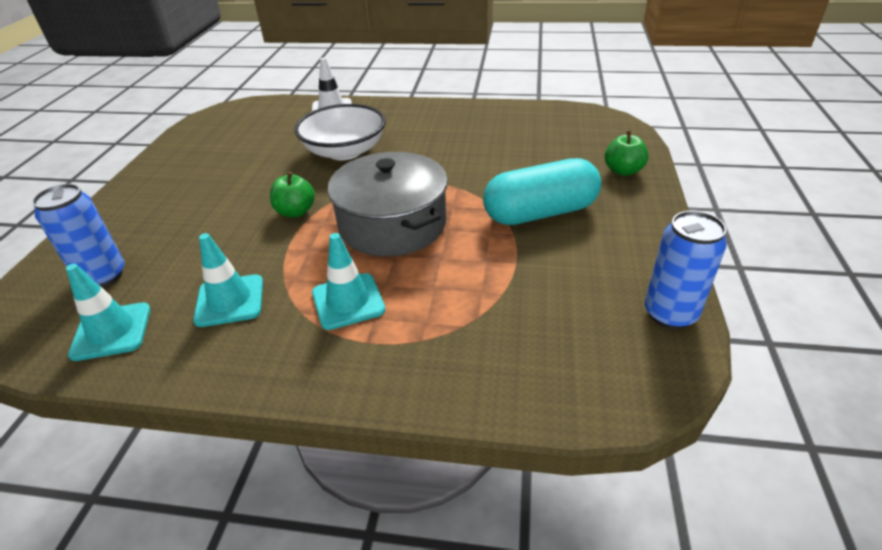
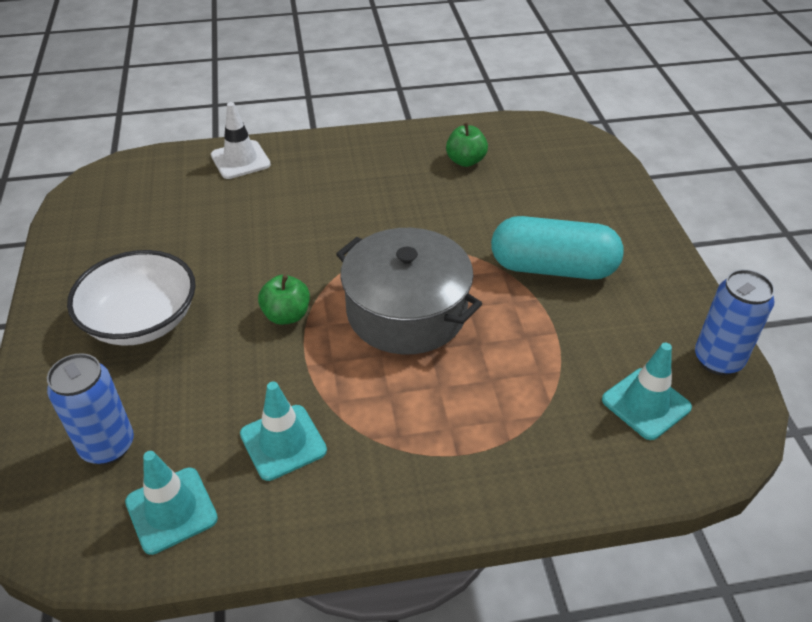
camera: 20 degrees left, 5 degrees up
white bowl [294,104,386,160] -> white bowl moved to [67,250,196,346]
turquoise traffic cone [312,233,385,330] -> turquoise traffic cone moved to [602,343,692,440]
turquoise capsule [483,158,601,225] -> turquoise capsule turned 45 degrees clockwise [491,216,624,279]
green apple [605,131,649,176] -> green apple moved to [446,122,488,167]

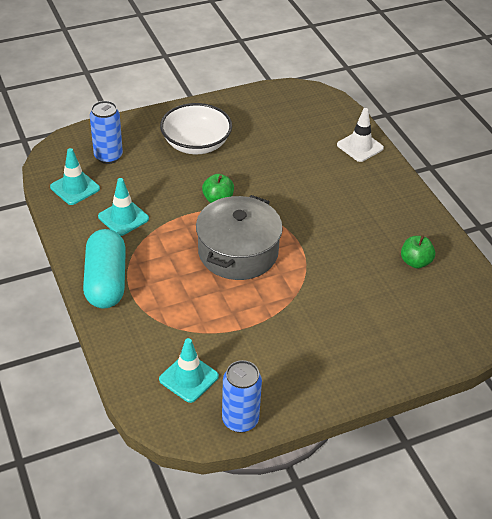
camera: 75 degrees right, 0 degrees up
turquoise capsule [491,216,624,279] -> turquoise capsule moved to [83,229,126,309]

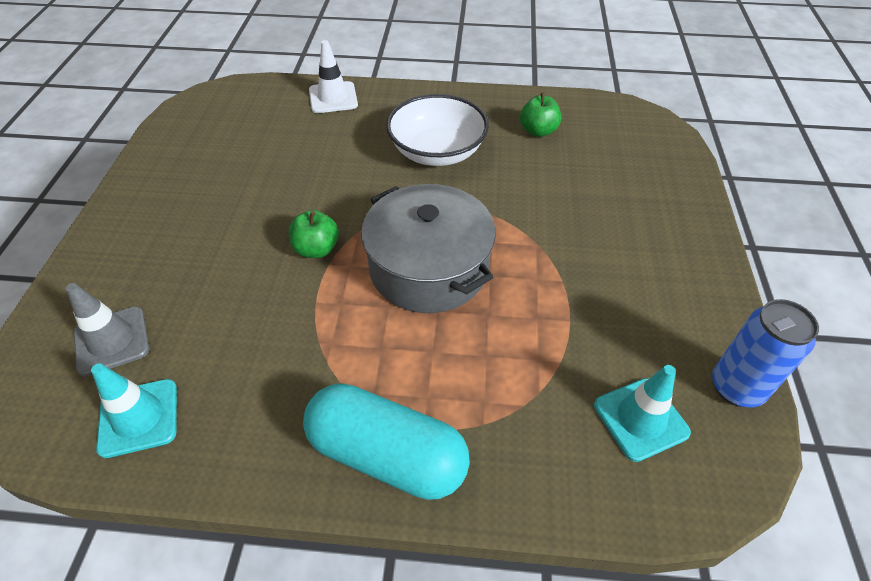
camera: 60 degrees left, 5 degrees up
blue can [90,101,123,164] -> grey traffic cone [66,283,149,376]
turquoise traffic cone [98,178,149,236] -> none
white bowl [160,103,232,154] -> white bowl moved to [386,94,489,166]

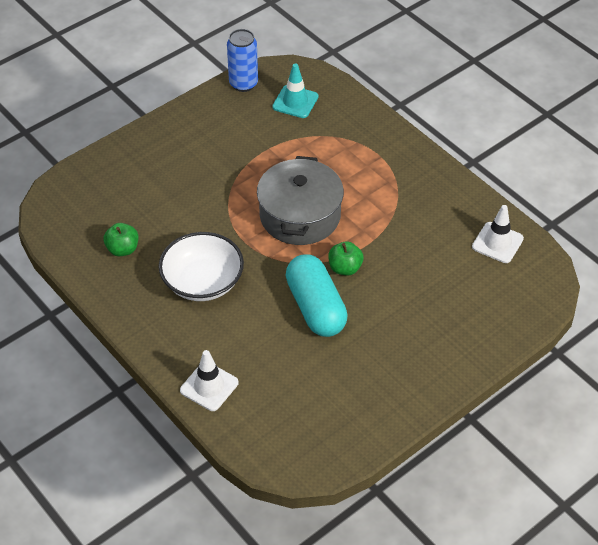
camera: 135 degrees left, 0 degrees up
grey traffic cone [66,283,149,376] -> none
turquoise traffic cone [91,364,177,458] -> white traffic cone [472,205,524,263]
turquoise capsule [303,383,470,500] -> turquoise capsule moved to [286,254,348,337]

